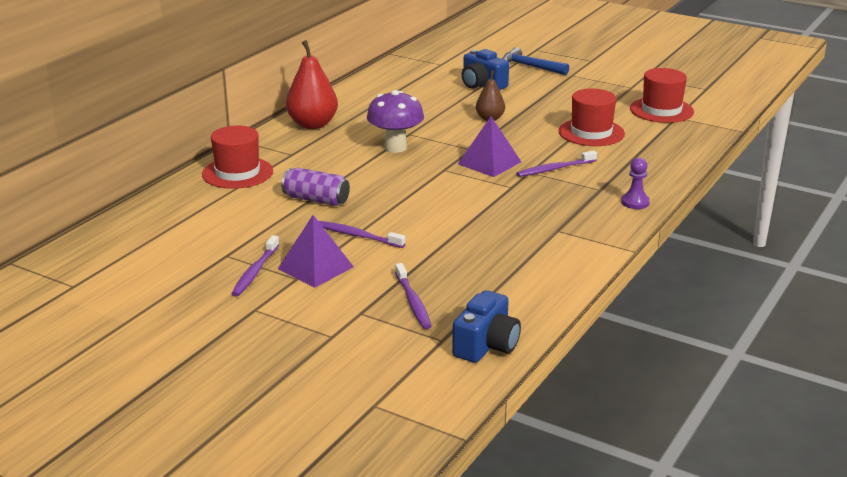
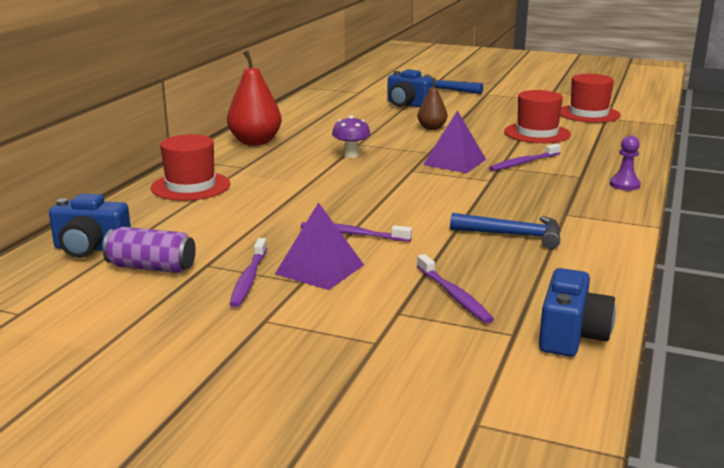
camera: 10 degrees left, 5 degrees down
purple can [282,168,350,206] -> purple can moved to [103,227,196,273]
purple mushroom [367,90,424,153] -> purple mushroom [332,116,370,158], size x0.64
none -> blue camera [49,194,131,258]
none -> blue hammer [450,213,561,249]

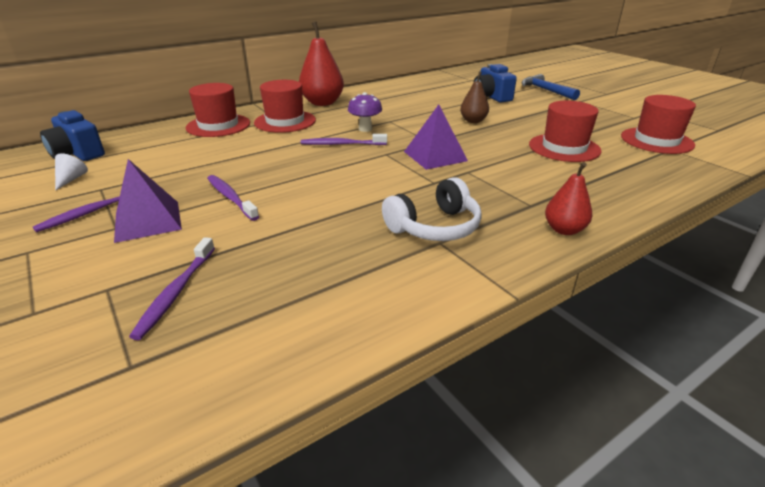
camera: 35 degrees right, 10 degrees up
purple can [103,227,196,273] -> white cone [55,153,88,191]
blue hammer [450,213,561,249] -> none
purple toothbrush [489,143,561,171] -> purple toothbrush moved to [301,134,387,145]
blue camera [539,268,616,357] -> none
purple pawn [610,136,641,190] -> red pear [545,162,592,235]
none -> red hat [254,80,316,133]
none -> white headphones [382,177,482,241]

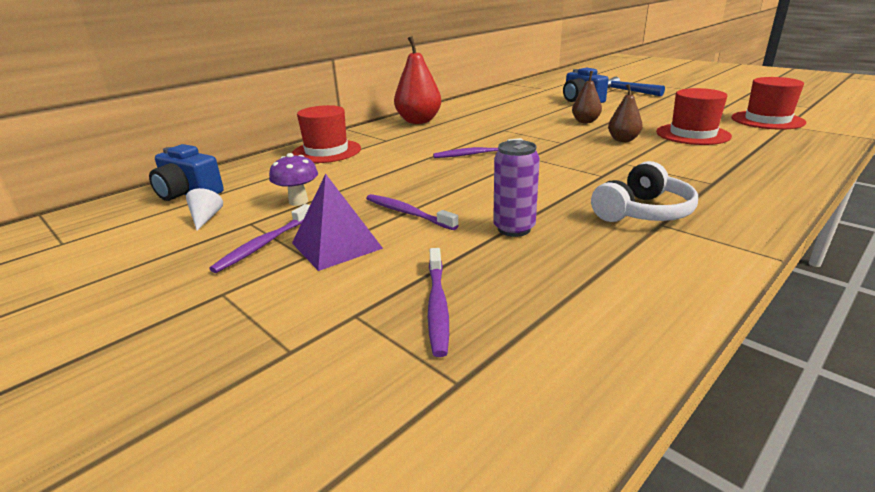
camera: 10 degrees left, 5 degrees down
red hat [254,80,316,133] -> none
purple mushroom [348,92,382,132] -> purple mushroom moved to [269,153,318,206]
purple pyramid [404,105,468,170] -> none
red pear [545,162,592,235] -> none
none -> purple can [493,140,540,237]
none -> brown pear [608,84,643,142]

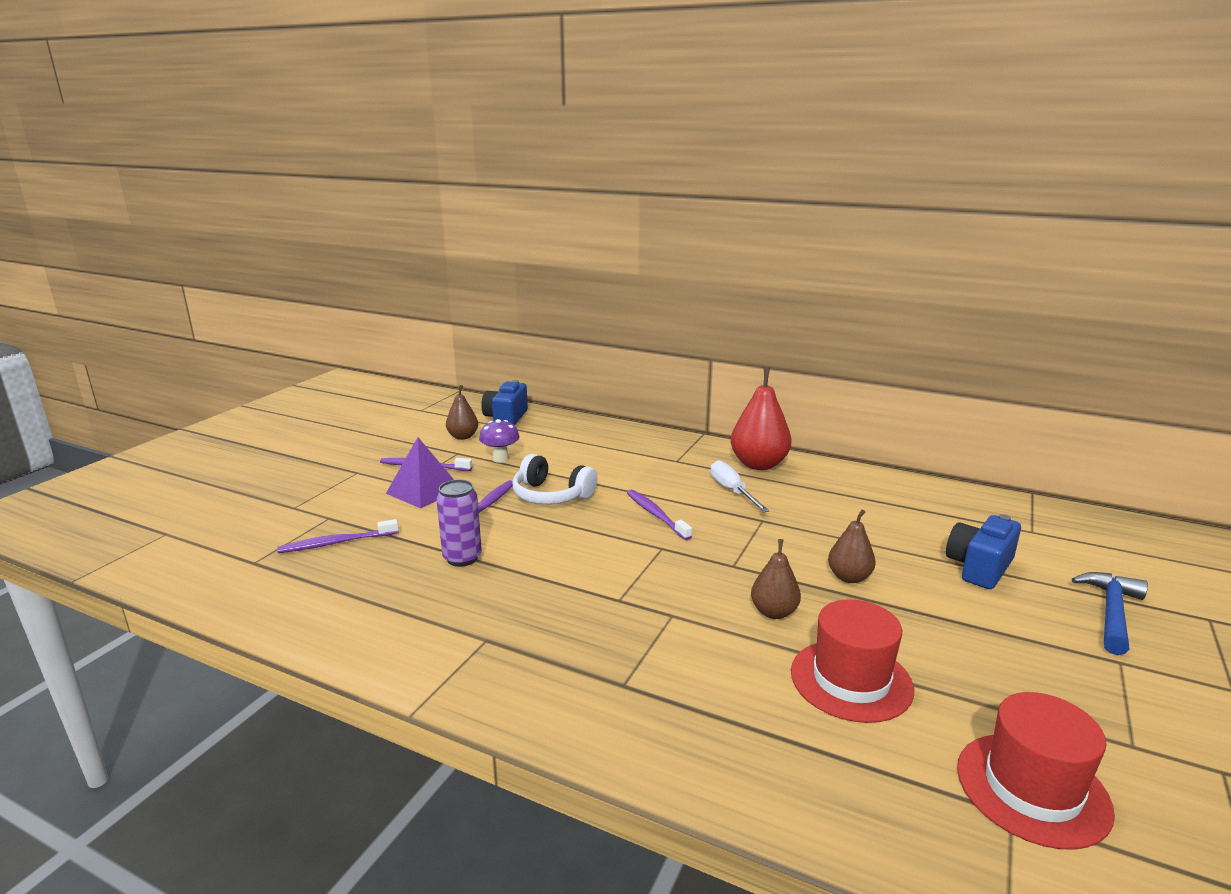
camera: 70 degrees right, 5 degrees down
white cone [186,188,223,231] -> brown pear [446,385,478,440]
red hat [292,105,361,163] -> none
white headphones [591,161,698,222] -> white headphones moved to [513,454,597,504]
none -> white screwdriver [710,460,769,512]

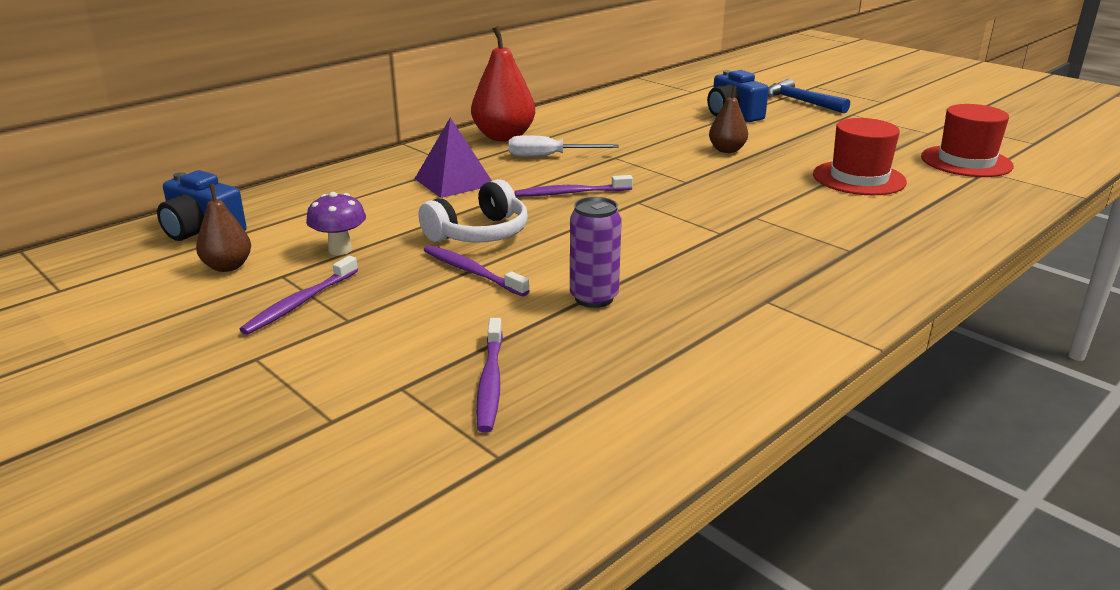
camera: 70 degrees left, 5 degrees up
purple pyramid [386,437,454,509] -> purple pyramid moved to [415,117,492,198]
brown pear [751,539,801,619] -> none

